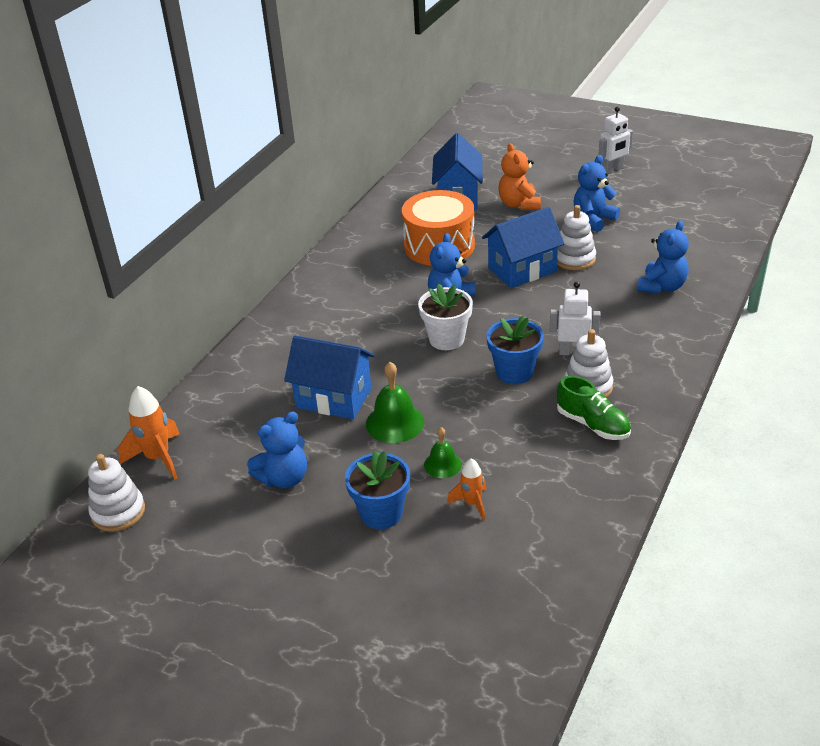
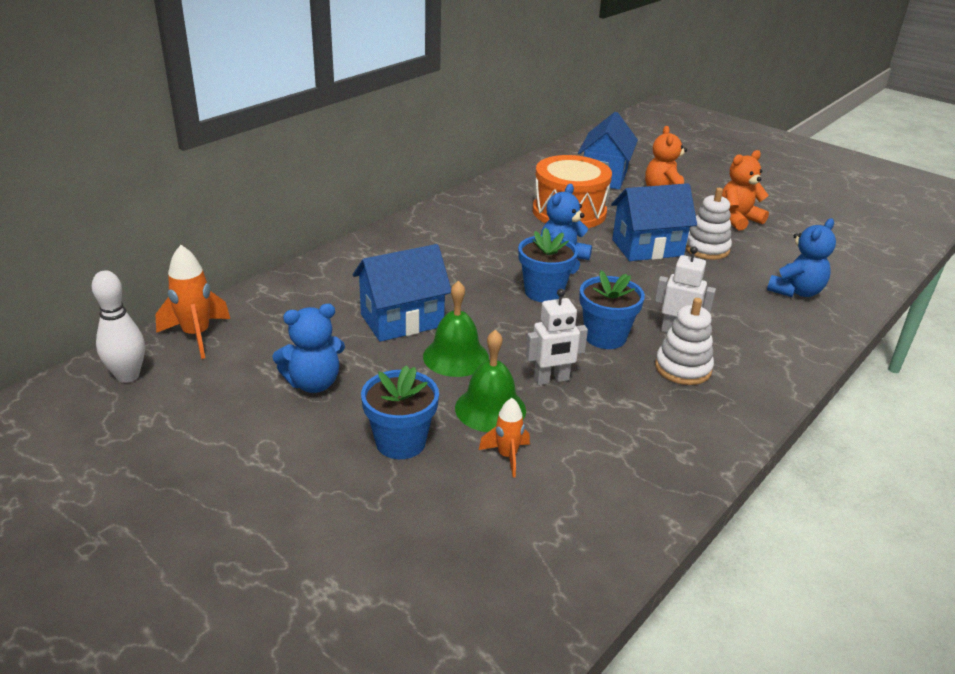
camera: 10 degrees right, 5 degrees down
white stacking toy [88,454,145,532] -> white bowling pin [92,271,145,383]
blue house [284,335,375,419] -> blue house turned 60 degrees counterclockwise [353,244,451,342]
white flower pot [418,284,473,350] -> blue flower pot [518,228,578,302]
green bell [424,427,462,478] -> green bell [455,329,526,432], size x1.62
green shoe [557,376,631,440] -> none
blue teddy bear [574,155,620,232] -> orange teddy bear [722,150,769,231]
white robot [598,107,633,174] -> white robot moved to [526,289,588,385]

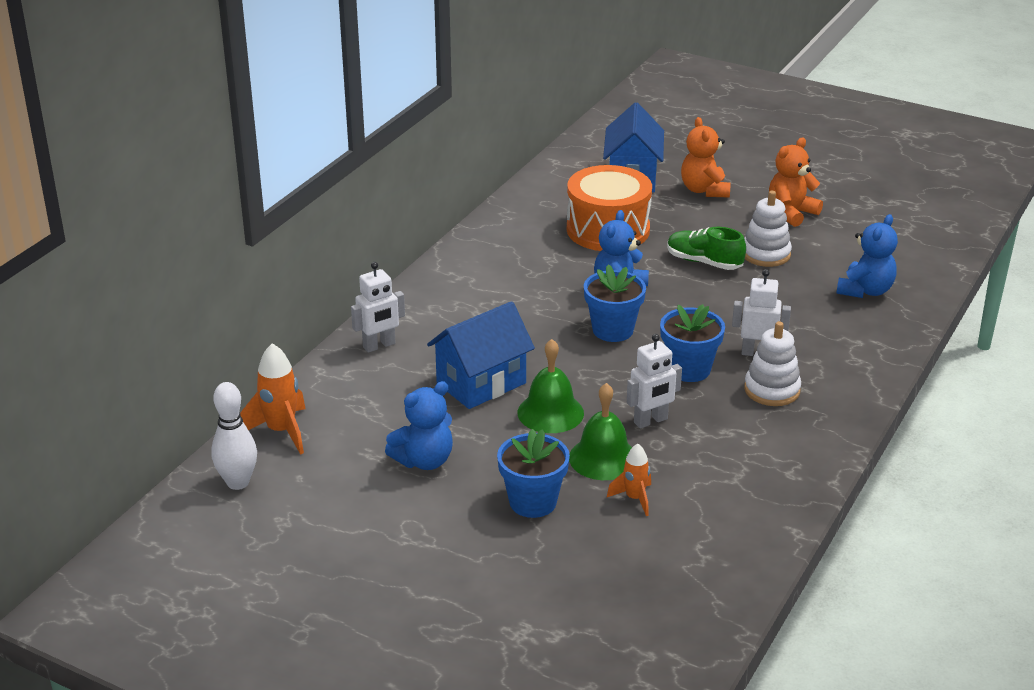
camera: 10 degrees left, 0 degrees up
blue house [611,183,697,261] -> green shoe [667,227,746,270]
none -> white robot [351,262,405,353]

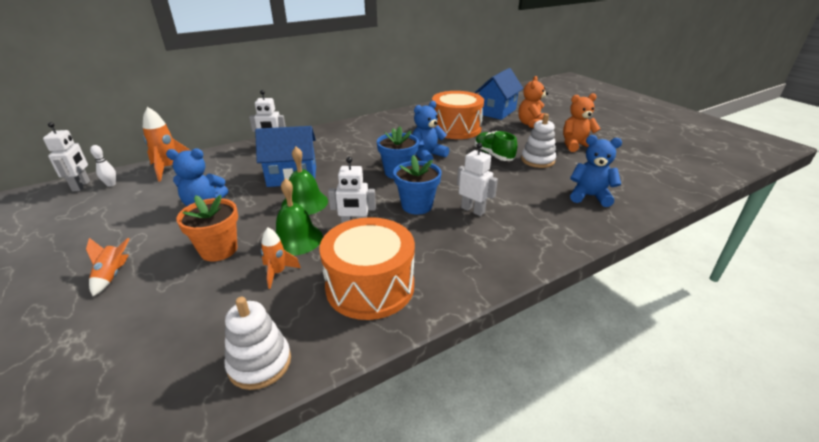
camera: 30 degrees right, 0 degrees up
white bowling pin [211,382,257,490] -> white bowling pin [90,145,116,187], size x0.58
blue flower pot [497,429,570,518] -> orange flower pot [176,195,238,261]
white stacking toy [744,321,801,406] -> white stacking toy moved to [224,297,291,390]
blue teddy bear [837,214,898,298] -> blue teddy bear turned 135 degrees counterclockwise [570,135,622,207]
none -> white robot [43,122,90,191]
none -> orange rocket [86,238,130,296]
none -> orange drum [319,217,415,320]

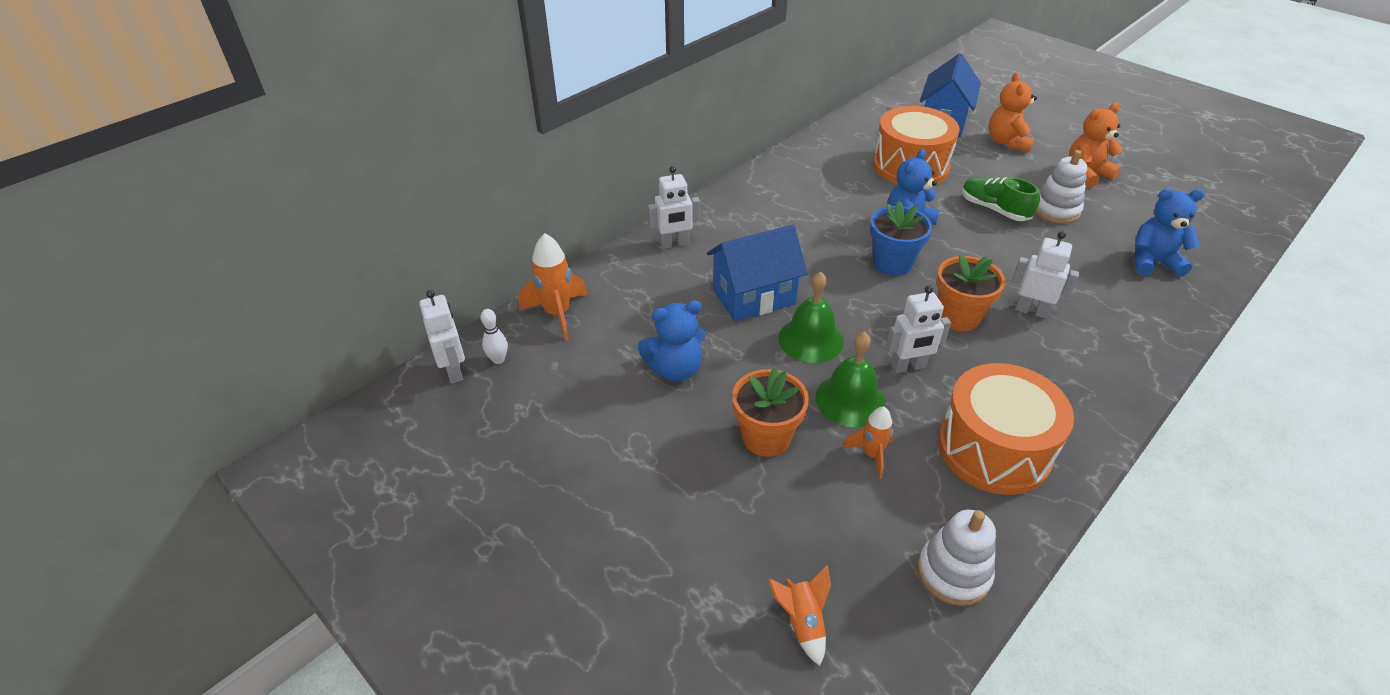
camera: 15 degrees left, 10 degrees up
orange rocket [86,238,130,296] -> orange rocket moved to [768,565,831,666]
blue flower pot [393,155,442,215] -> orange flower pot [936,253,1005,331]

